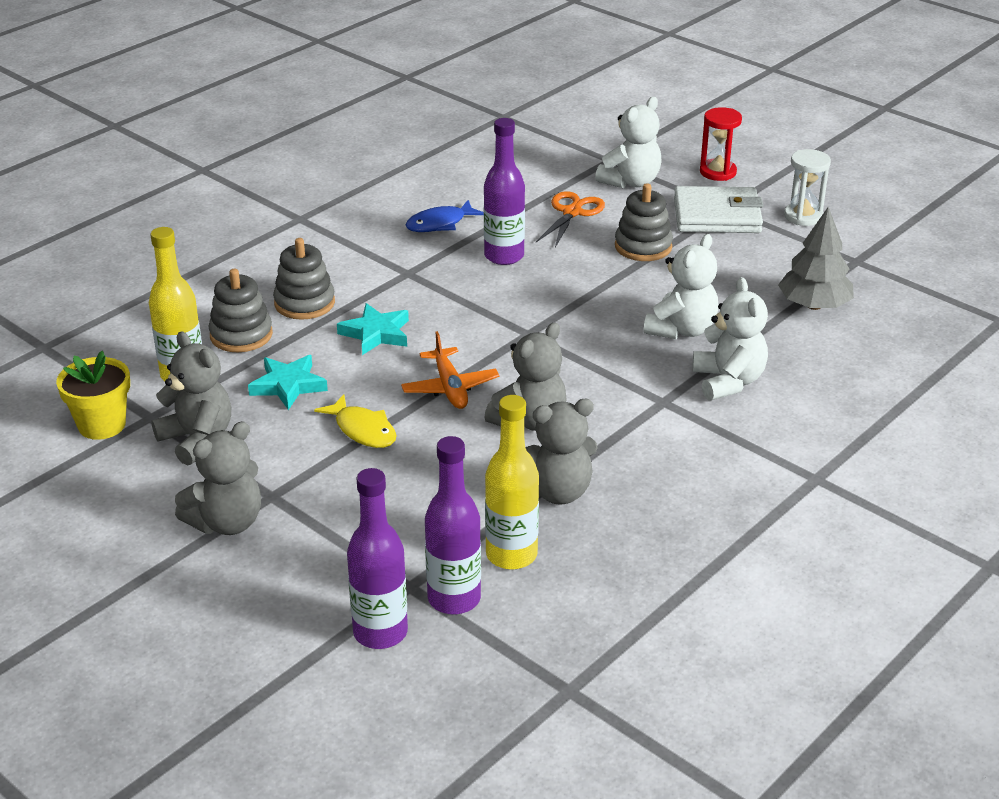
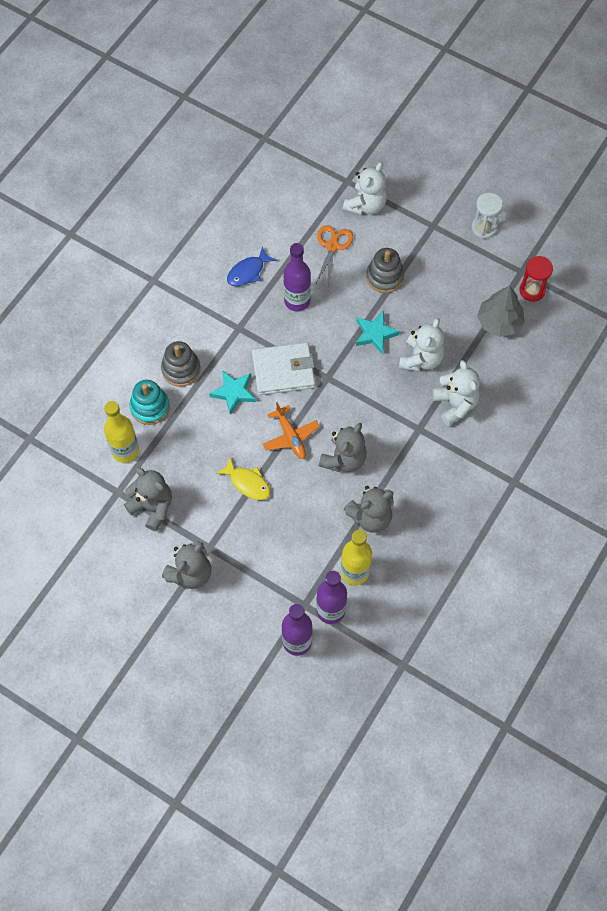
camera: 10 degrees left, 30 degrees up
yellow flower pot [56,351,130,440] -> none
grey stacking toy [208,269,273,352] -> turquoise stacking toy [130,380,170,425]
turquoise star [248,355,328,410] -> turquoise star moved to [356,311,400,355]
white wallet [674,186,763,233] -> white wallet moved to [252,342,315,395]
red hourglass [700,107,742,181] -> red hourglass moved to [520,256,553,302]

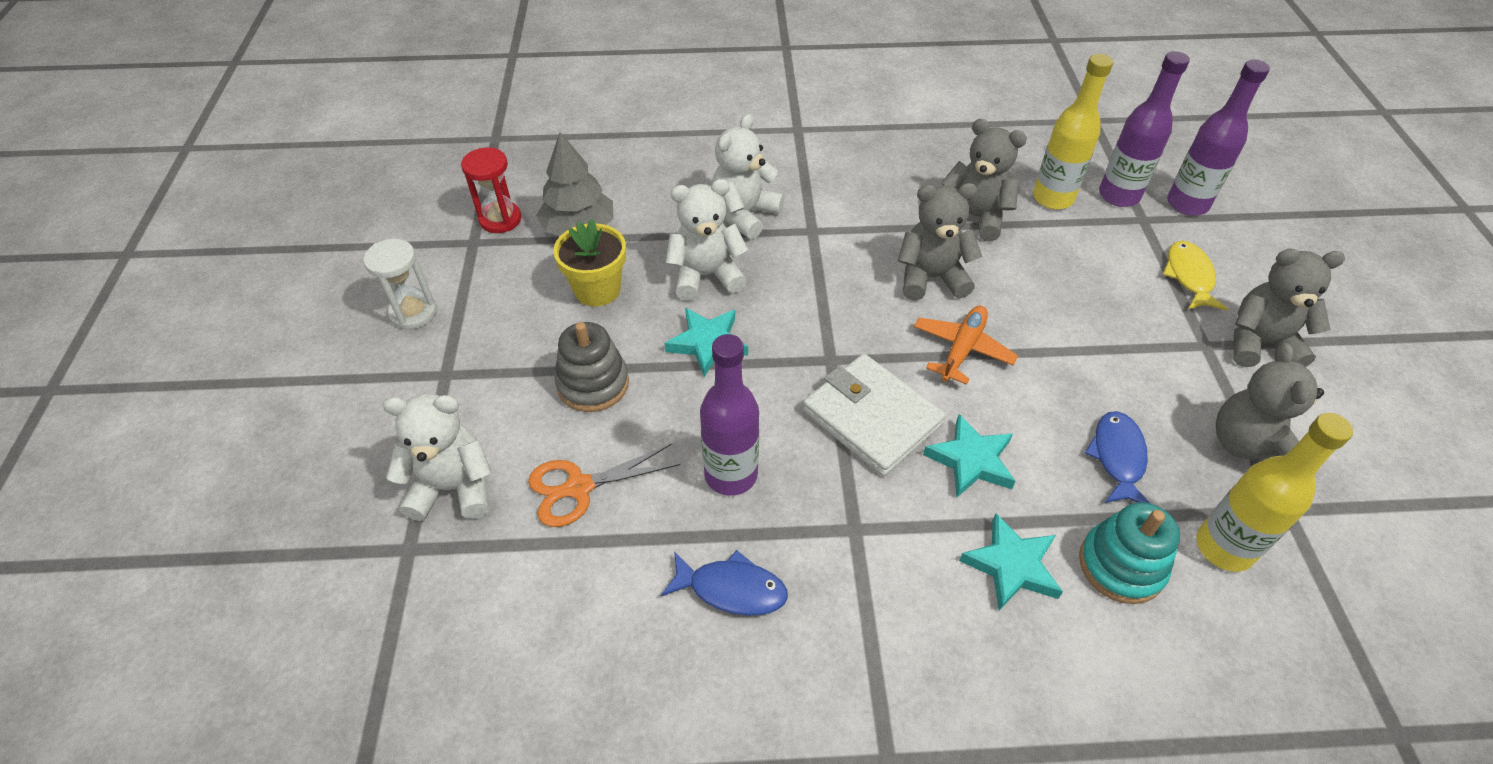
camera: 125 degrees left, 15 degrees down
grey stacking toy [161,341,200,387] -> turquoise star [959,513,1063,610]
yellow fish [216,458,271,500] -> yellow fish moved to [1163,241,1228,310]
none -> yellow flower pot [553,219,626,307]
none -> blue fish [1085,411,1151,504]

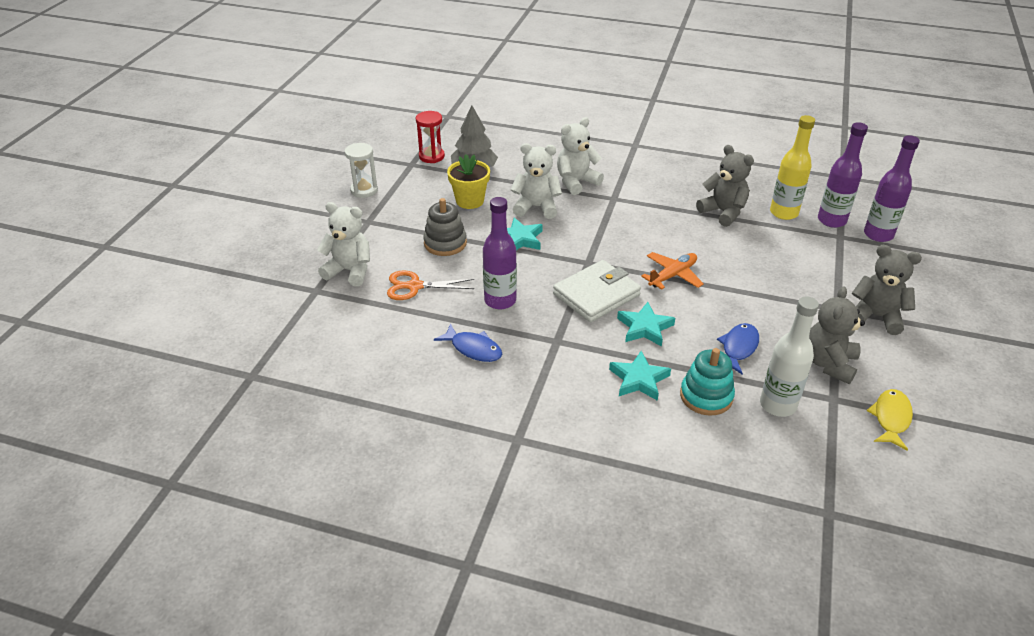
camera: 20 degrees right, 10 degrees down
white wallet [803,354,946,476] -> white wallet turned 75 degrees clockwise [553,260,641,322]
grey teddy bear [898,183,982,301] -> none
yellow fish [1163,241,1228,310] -> yellow fish moved to [867,389,913,451]
yellow bottle [1197,413,1353,572] -> white bottle [760,296,819,417]

